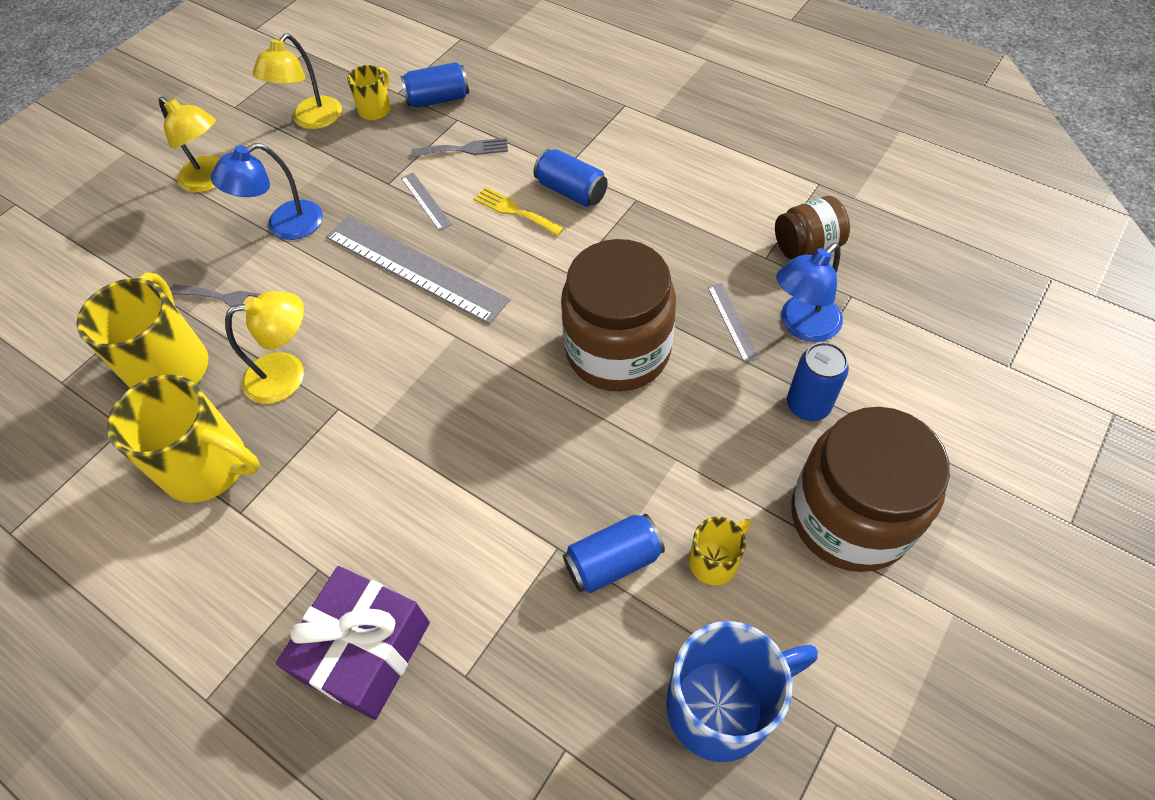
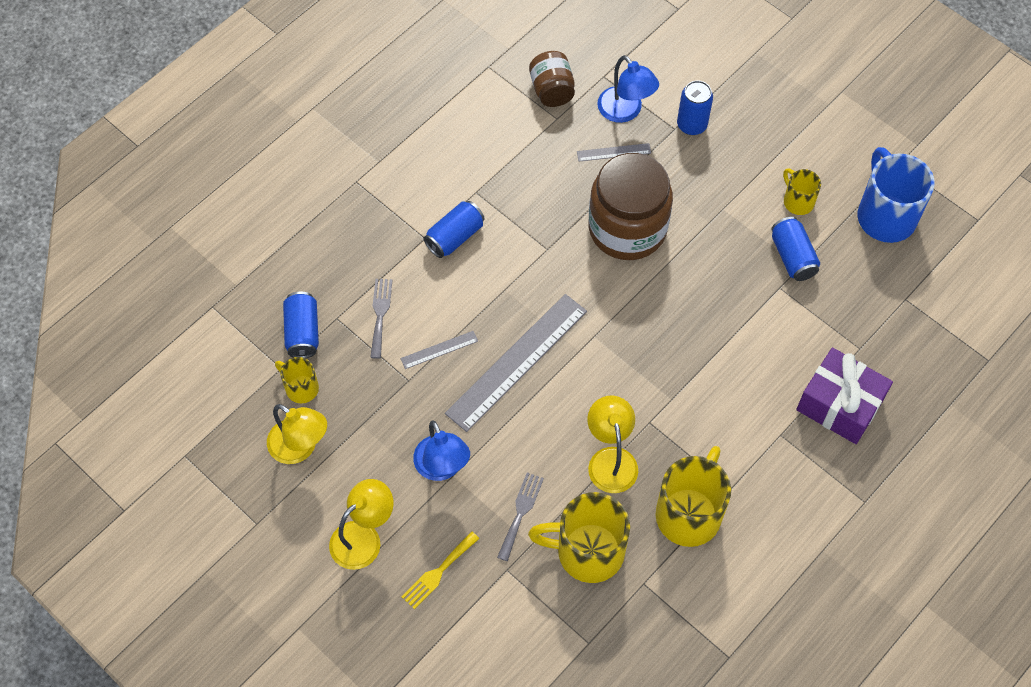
camera: 85 degrees left, 5 degrees up
yellow fork [473,187,564,236] -> yellow fork moved to [401,531,479,610]
brown jar [791,407,950,572] -> none

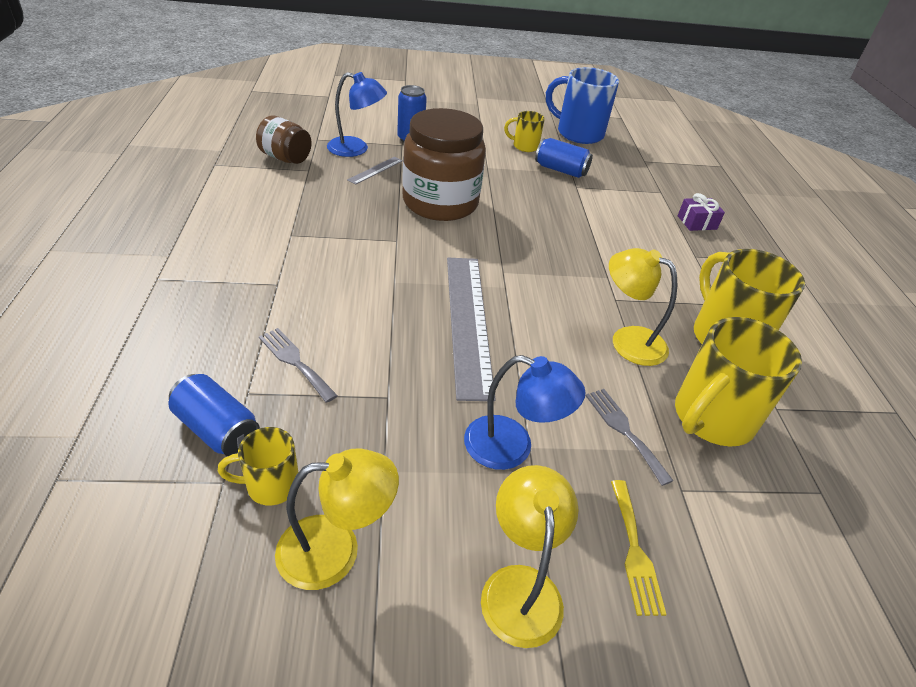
camera: 50 degrees left, 20 degrees down
grey ruler [401,331,478,369] -> none
blue can [424,201,485,258] -> none
purple gift [796,348,893,444] -> purple gift [678,193,725,231], size x0.51

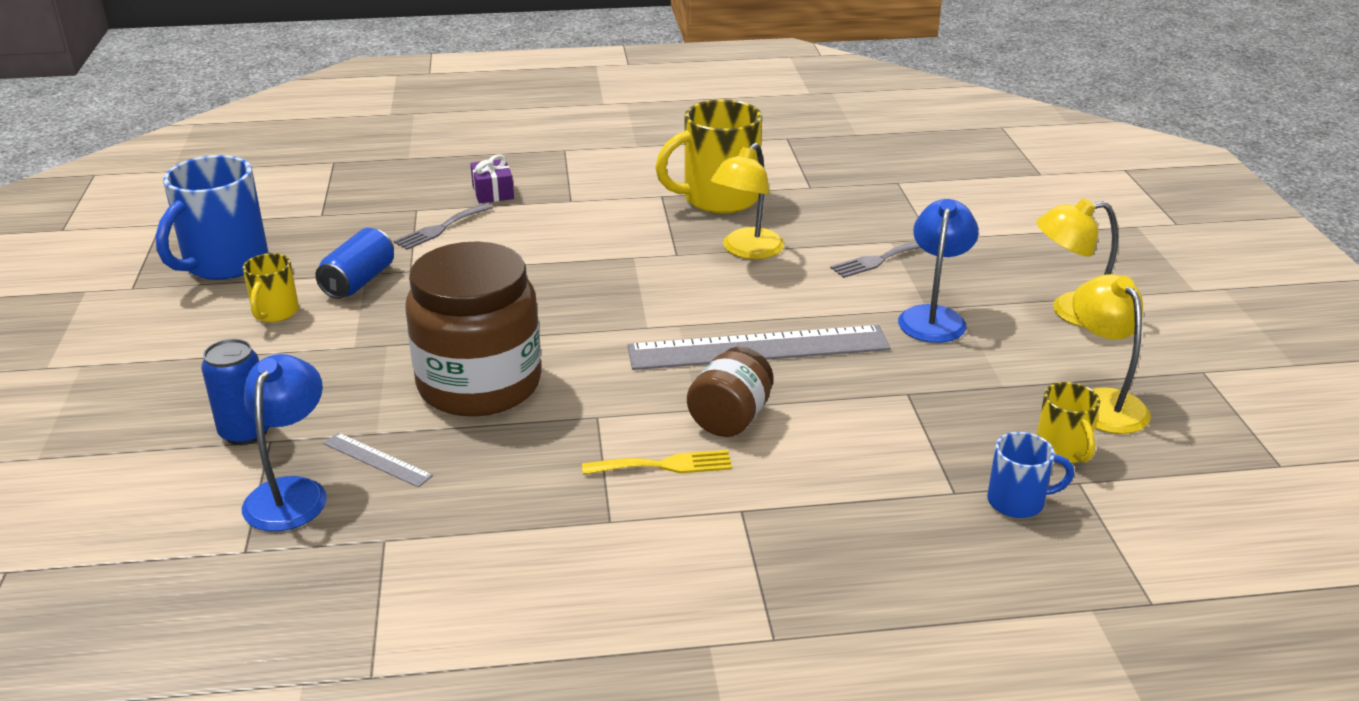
camera: 90 degrees left, 10 degrees down
blue can [169,374,260,457] -> blue mug [987,432,1074,518]
brown jar [256,115,312,164] -> brown jar moved to [687,347,773,437]
grey fork [259,328,338,403] -> grey fork moved to [394,203,493,250]
yellow fork [611,480,667,616] -> yellow fork moved to [582,450,732,475]
yellow mug [675,317,802,447] -> none

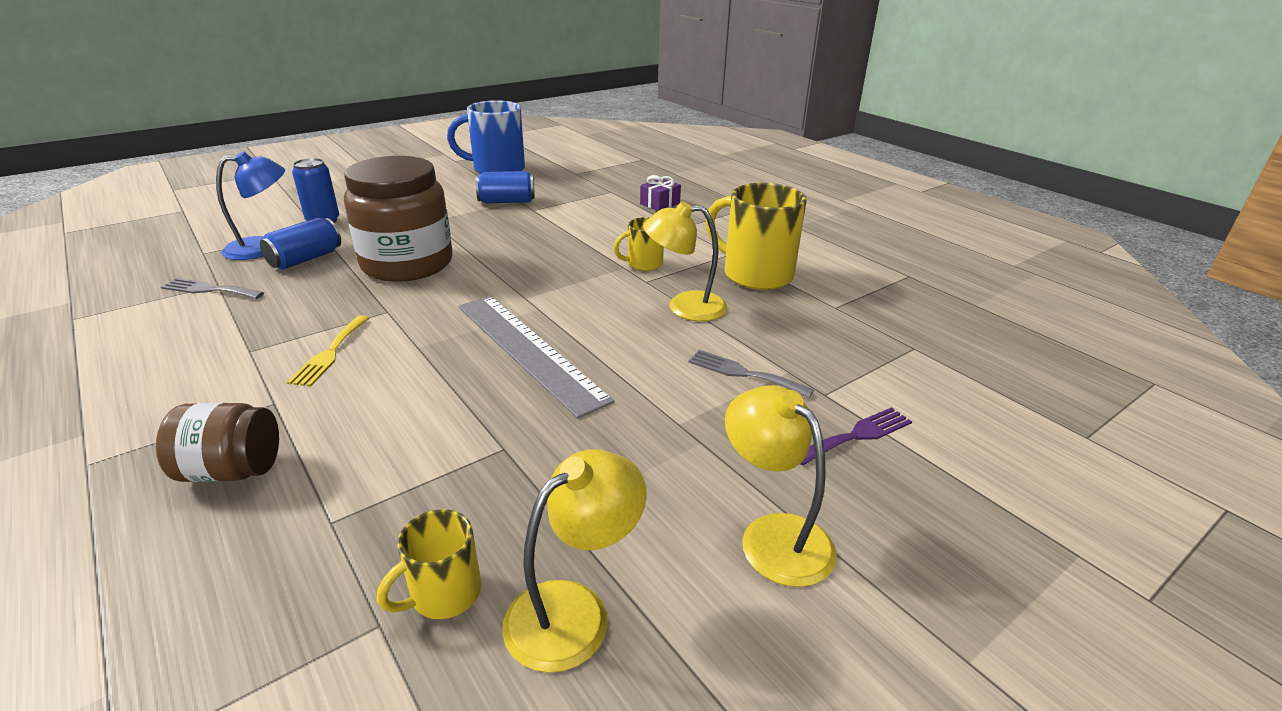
camera: 60 degrees right, 0 degrees up
yellow mug [242,253,299,322] -> yellow mug moved to [613,217,664,271]
grey ruler [323,433,433,487] -> blue can [260,218,341,270]
grey fork [394,203,493,250] -> grey fork moved to [161,278,264,299]
yellow fork [582,450,732,475] -> yellow fork turned 45 degrees clockwise [287,315,369,387]
brown jar [687,347,773,437] -> brown jar moved to [156,403,279,482]
blue lamp [898,199,979,343] -> none
blue mug [987,432,1074,518] -> none
none -> purple fork [800,407,912,465]

